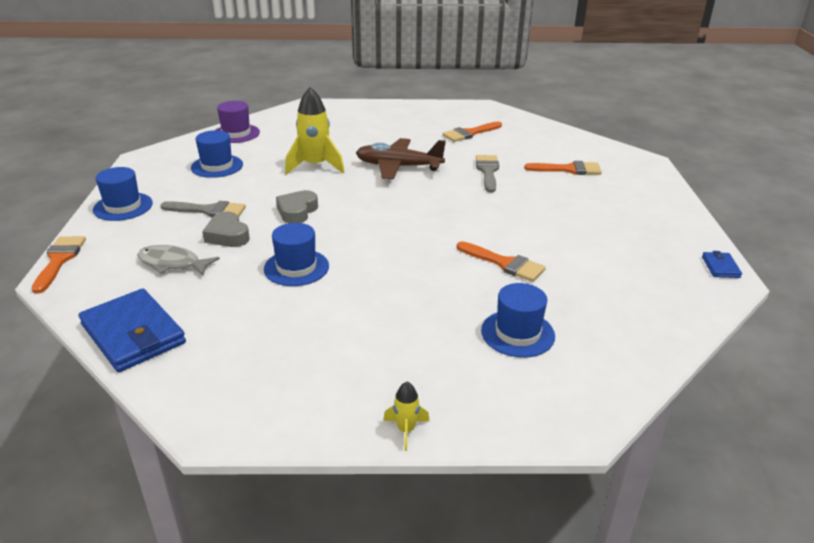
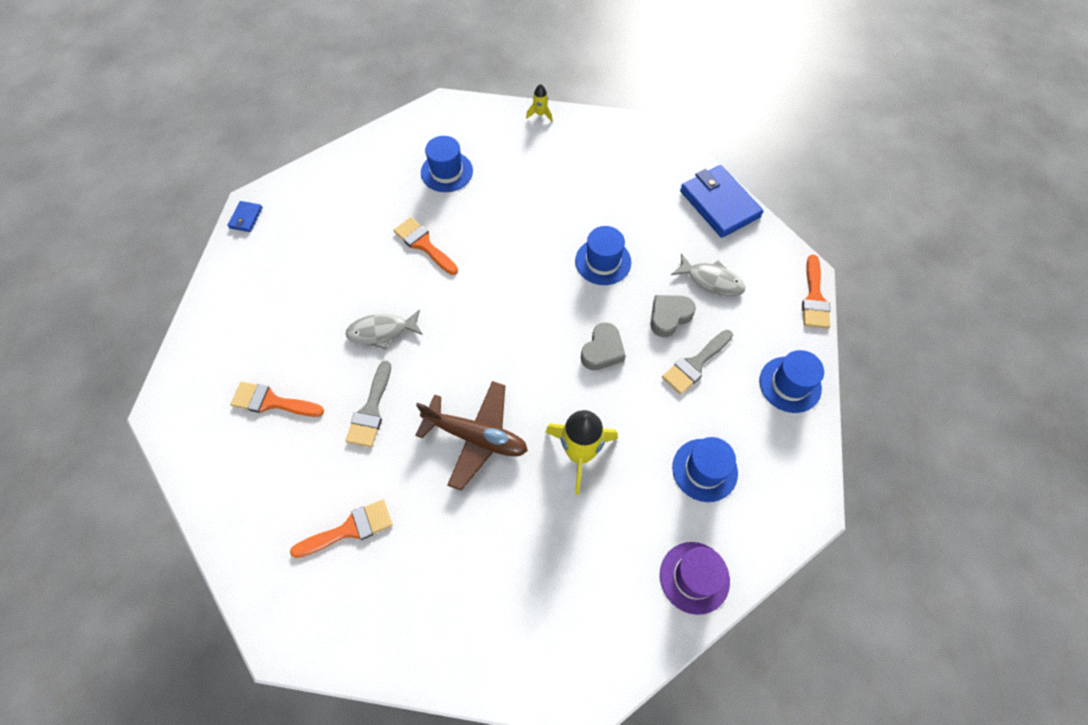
camera: 170 degrees left, 30 degrees up
grey brush [161,201,246,218] -> grey brush turned 60 degrees counterclockwise [662,330,733,395]
grey heart [202,212,250,247] -> grey heart turned 105 degrees counterclockwise [651,295,696,337]
none -> grey fish [345,309,423,349]

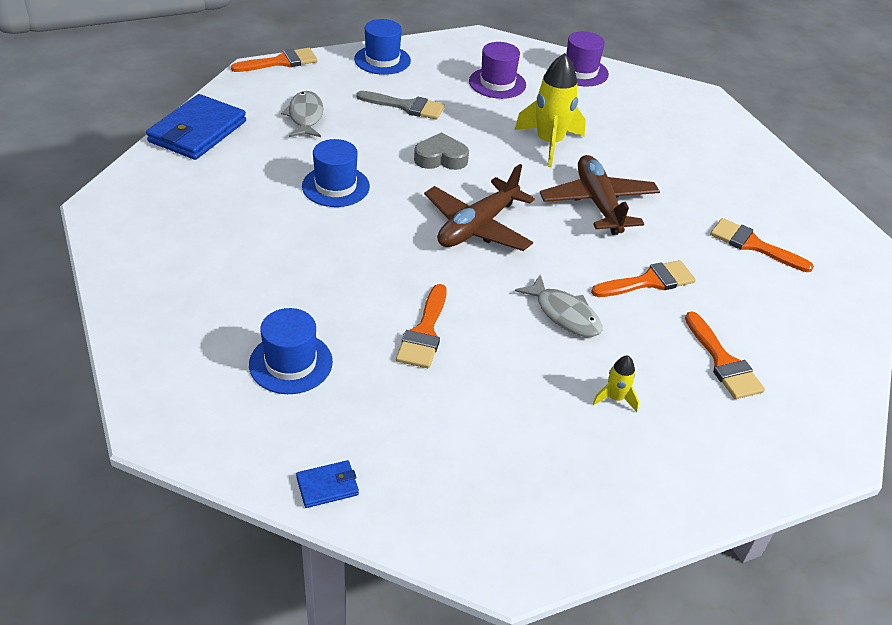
camera: 125 degrees left, 20 degrees down
blue wallet [227,201,263,232] -> blue wallet moved to [296,460,359,508]
grey brush [346,360,391,447] -> orange brush [591,260,696,297]
yellow rocket [526,84,553,122] -> yellow rocket moved to [593,356,639,412]
grey heart [651,295,696,337] -> none
blue hat [672,437,738,502] -> purple hat [469,42,526,99]
none -> brown plane [424,164,535,251]

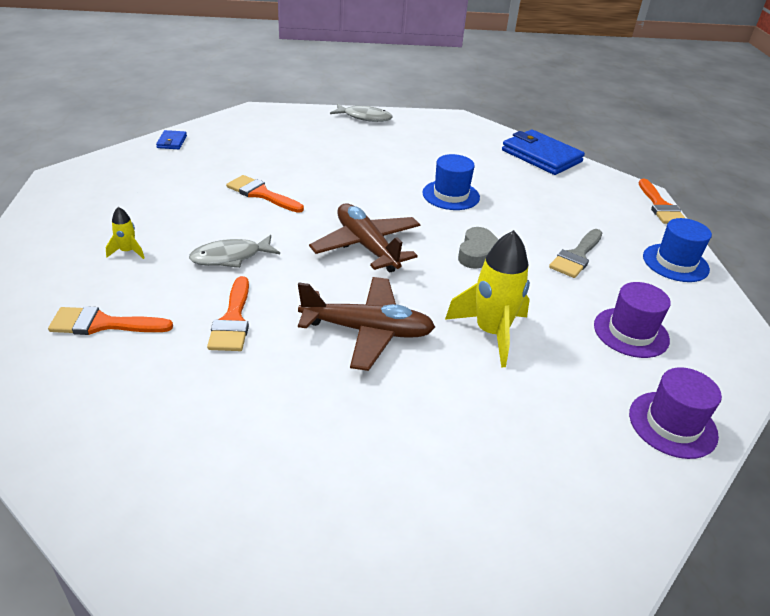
camera: 110 degrees right, 5 degrees down
blue hat [249,308,333,394] -> none
grey fish [281,91,323,137] -> grey fish moved to [330,104,393,122]
orange brush [710,218,814,272] -> none

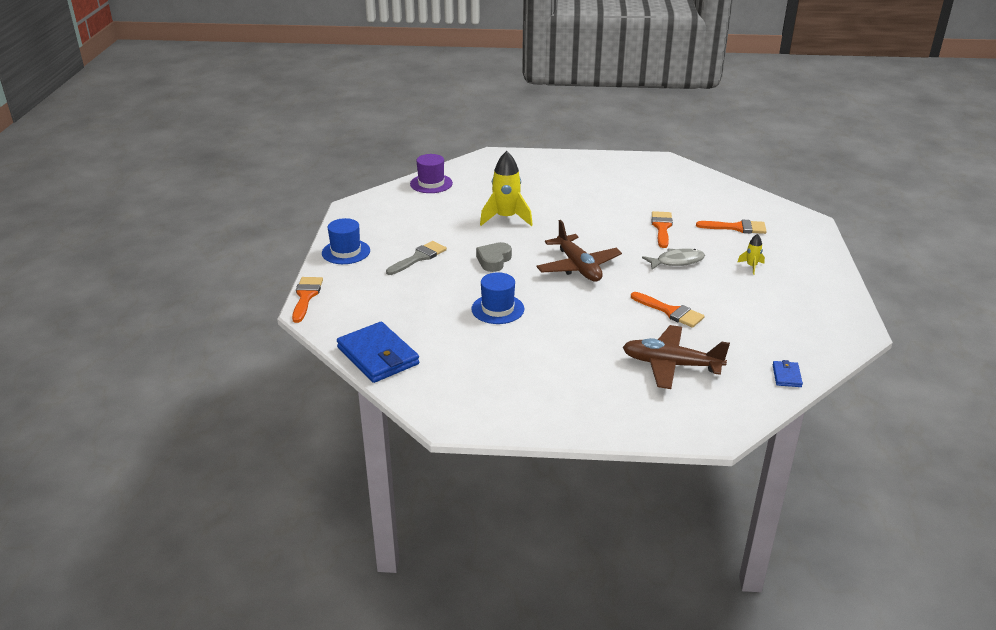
camera: 170 degrees left, 5 degrees down
brown plane [298,277,435,371] -> brown plane moved to [623,325,730,389]
grey fish [330,104,393,122] -> none
purple hat [594,282,671,358] -> none

